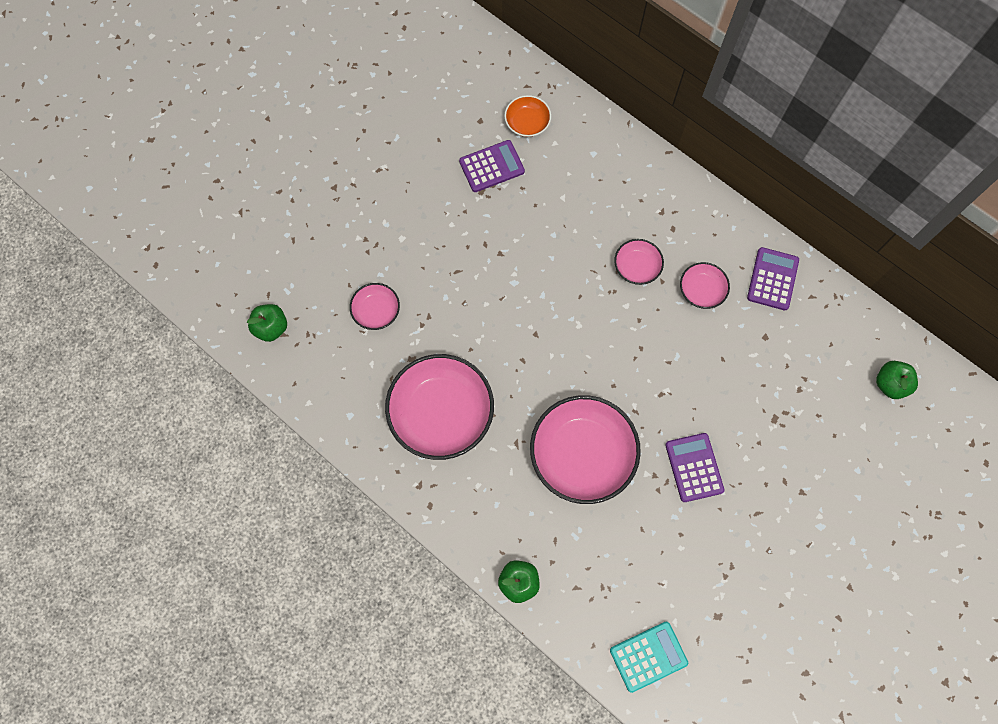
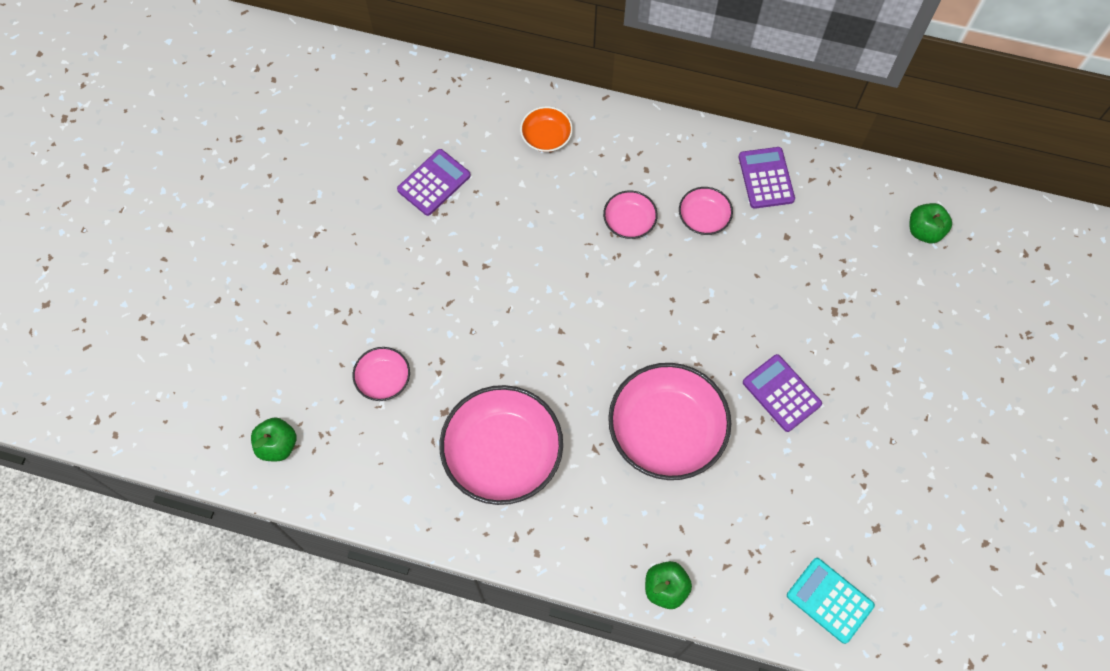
camera: 25 degrees left, 5 degrees down
orange bowl [504,95,551,137] -> orange bowl moved to [520,106,573,152]
turquoise calculator [610,622,688,693] -> turquoise calculator turned 90 degrees counterclockwise [787,558,875,644]

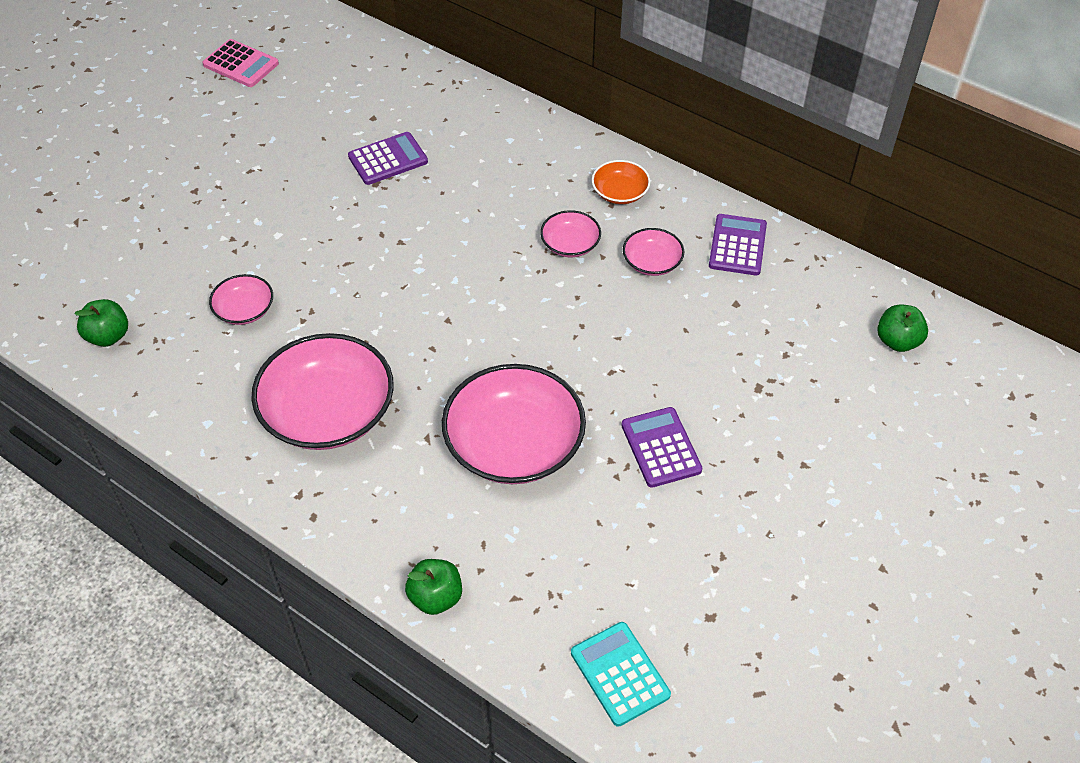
camera: 20 degrees right, 15 degrees down
orange bowl [520,106,573,152] -> orange bowl moved to [592,160,651,204]
none -> pink calculator [202,39,279,87]

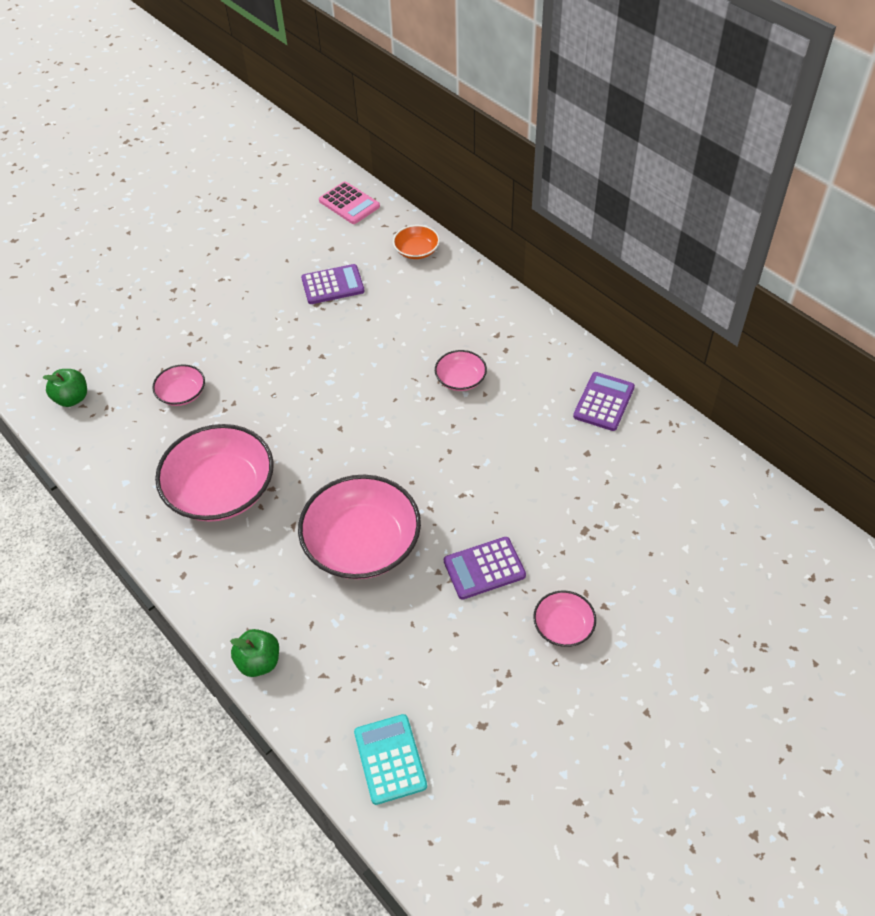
camera: 15 degrees right, 0 degrees up
pink calculator [202,39,279,87] -> pink calculator moved to [319,181,380,224]
orange bowl [592,160,651,204] -> orange bowl moved to [393,225,440,259]
purple calculator [621,407,702,488] -> purple calculator turned 105 degrees counterclockwise [444,537,526,600]
pink bowl [623,228,684,276] -> pink bowl moved to [533,590,596,647]
green apple [877,304,928,352] -> none

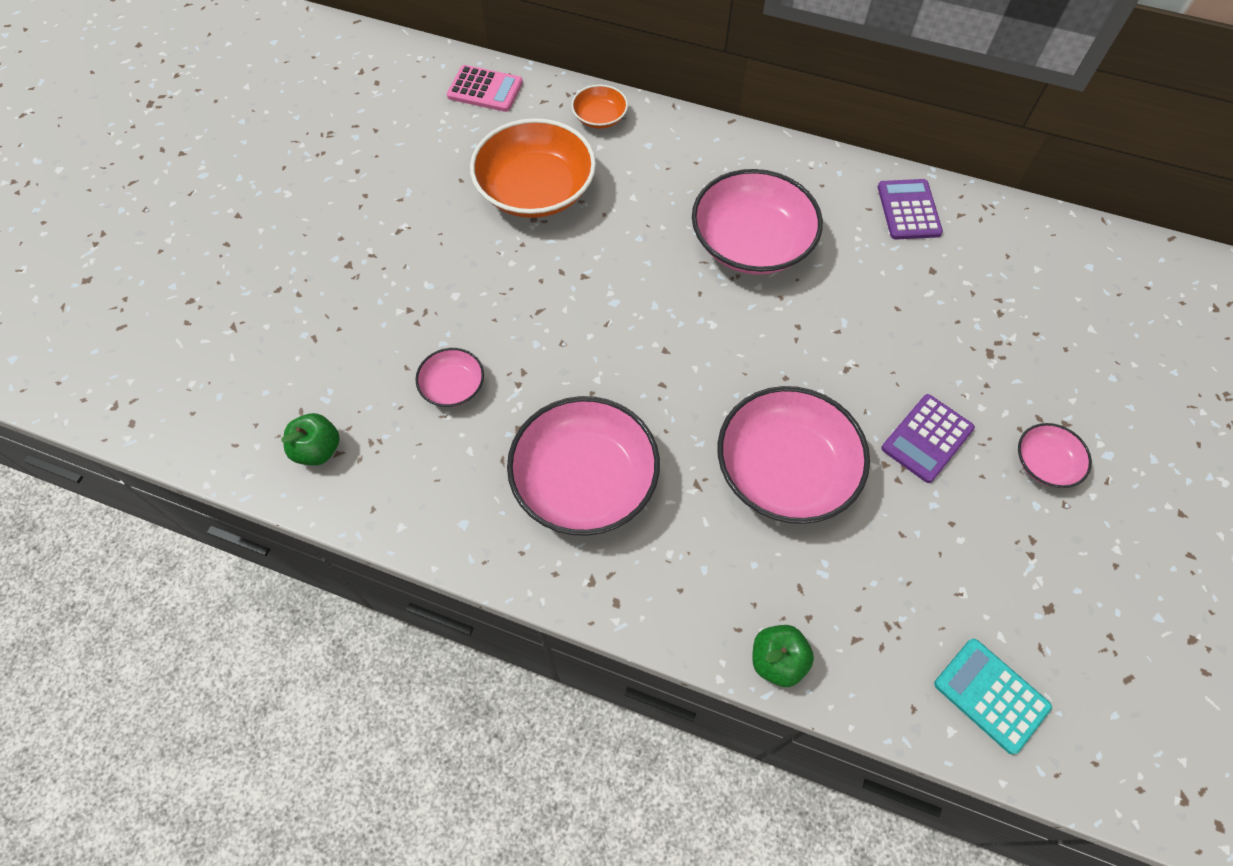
camera: 30 degrees left, 10 degrees up
purple calculator [301,264,365,304] -> orange bowl [470,118,596,218]
pink bowl [435,350,487,391] -> pink bowl [692,169,823,275], size x2.06

